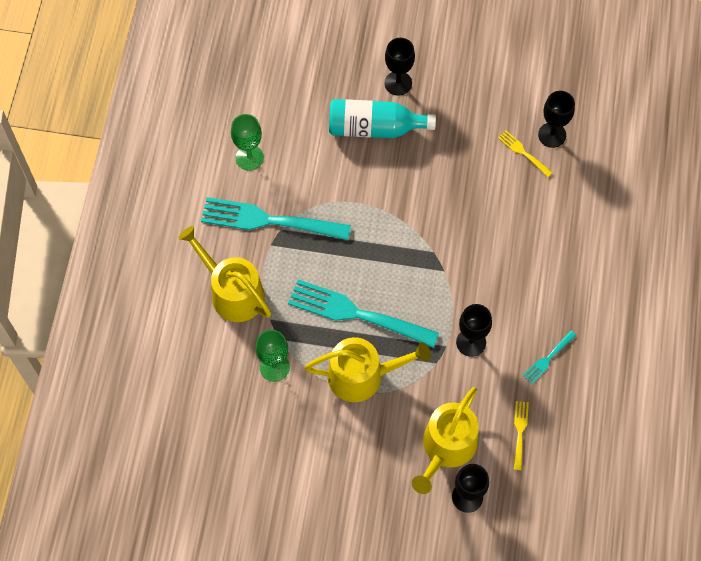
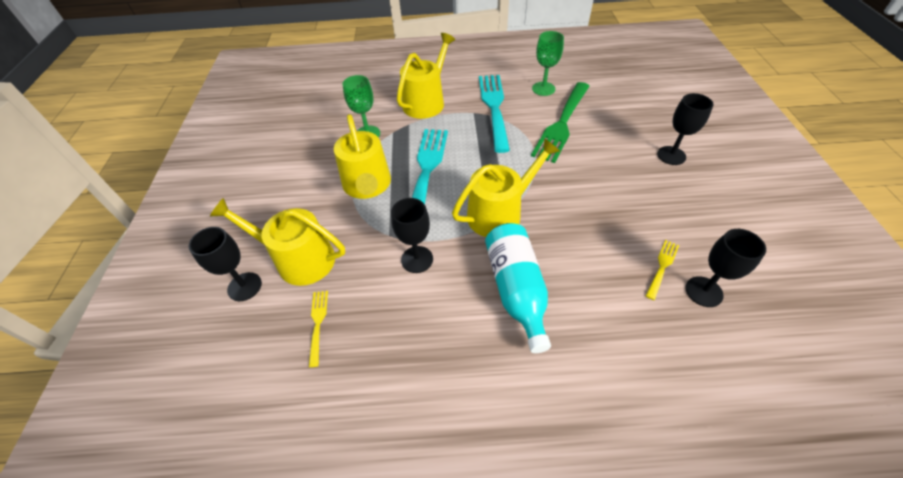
camera: 80 degrees right, 15 degrees down
turquoise bottle [329,99,436,138] -> turquoise bottle moved to [485,223,551,353]
yellow fork [514,401,529,470] -> yellow fork turned 90 degrees counterclockwise [309,291,328,367]
turquoise fork [523,331,577,384] -> none
none -> yellow watering can [452,138,560,237]
none -> green fork [531,82,590,163]

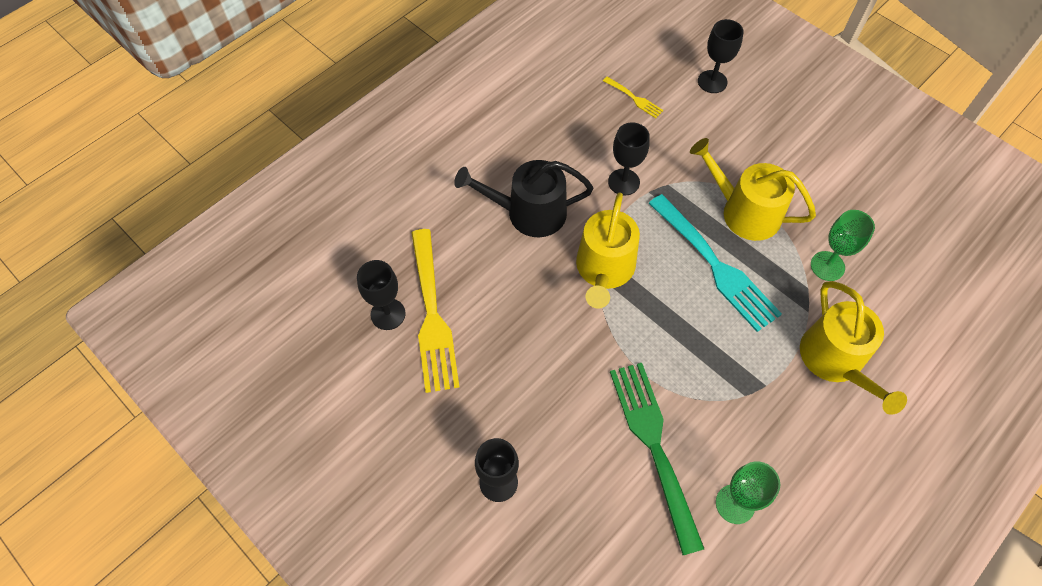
camera: 135 degrees right, 10 degrees up
yellow watering can [210,198,345,286] -> none
turquoise fork [479,75,510,153] -> none
turquoise bottle [485,223,551,353] -> black watering can [454,160,594,237]
yellow fork [646,240,679,300] -> yellow fork [411,229,459,393], size x2.22

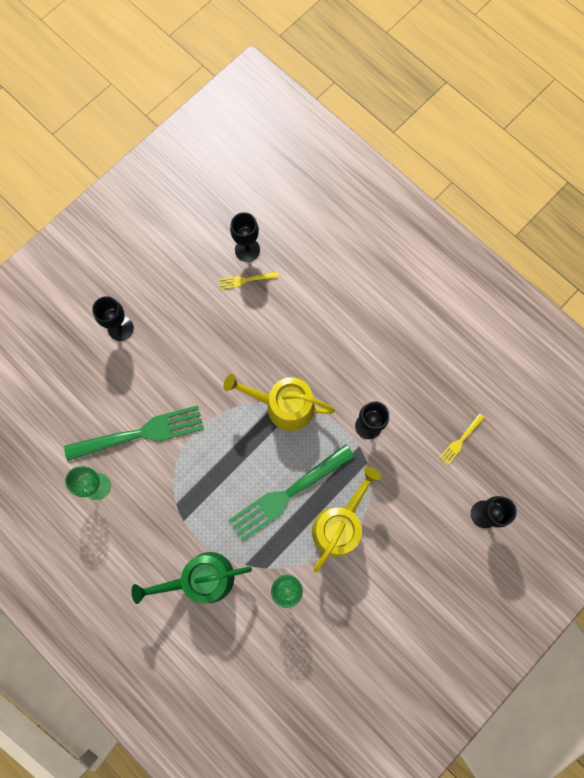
camera: 90 degrees right, 15 degrees up
yellow fork [411,229,459,393] -> yellow fork [219,272,279,290], size x0.45
black watering can [454,160,594,237] -> none
turquoise fork [648,194,782,332] -> green fork [228,444,355,542]
yellow watering can [800,281,907,415] -> green watering can [131,552,252,604]

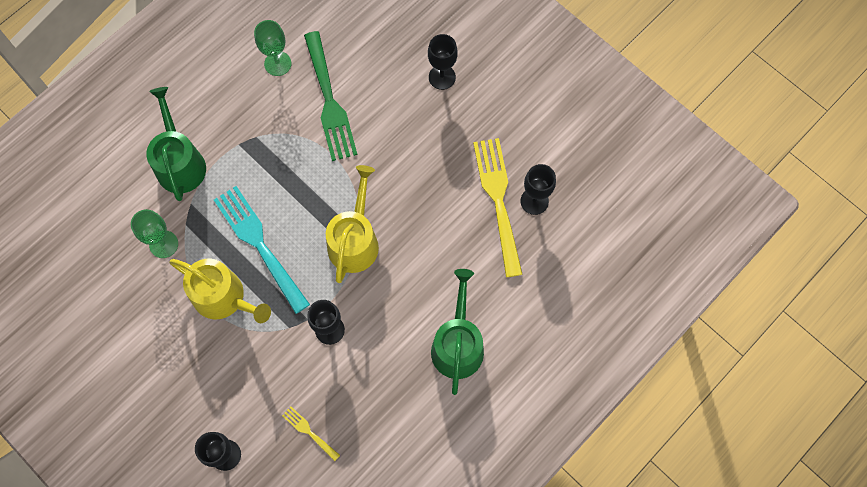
camera: 90 degrees right, 5 degrees down
yellow fork [219,272,279,290] -> yellow fork [473,138,523,277], size x2.22
green fork [228,444,355,542] -> turquoise fork [214,186,310,314]
none -> green watering can [431,269,484,395]

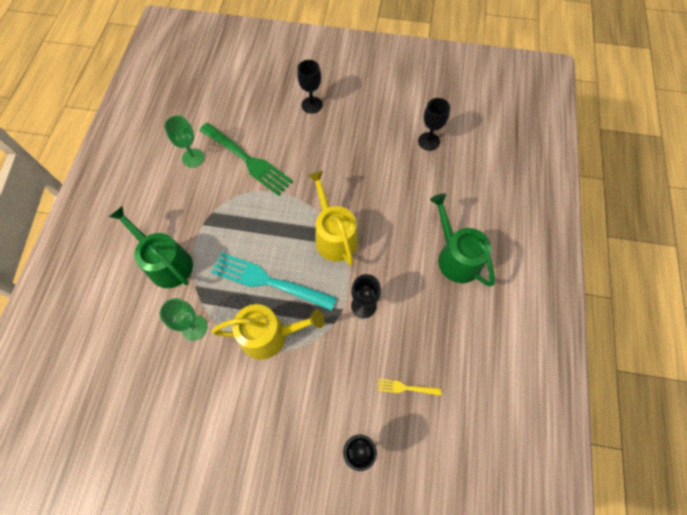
camera: 35 degrees left, 5 degrees down
yellow fork [473,138,523,277] -> none

